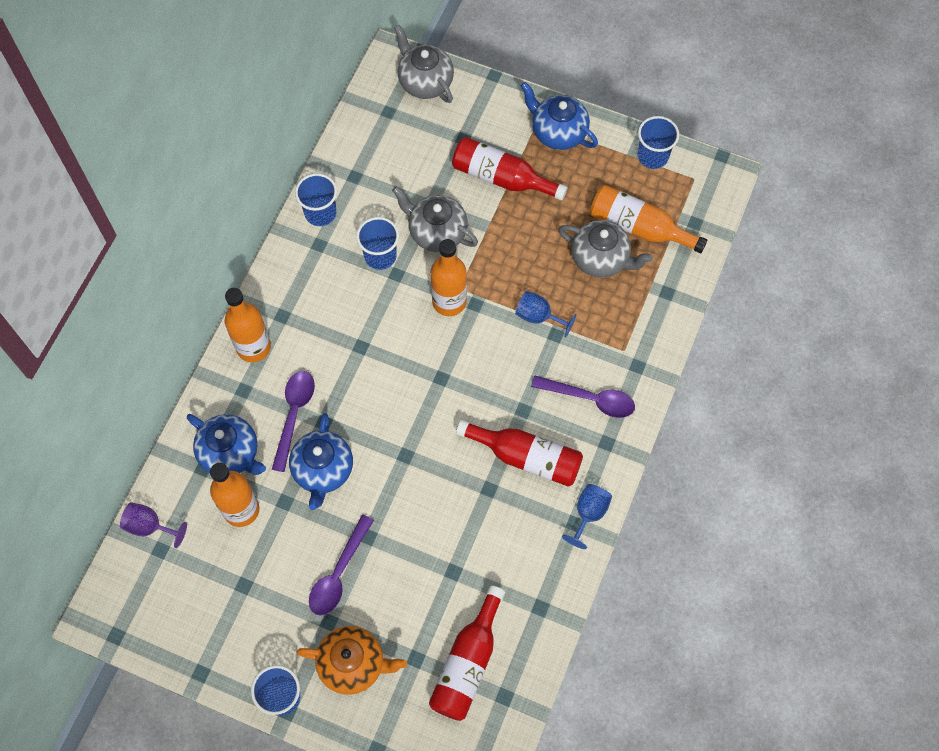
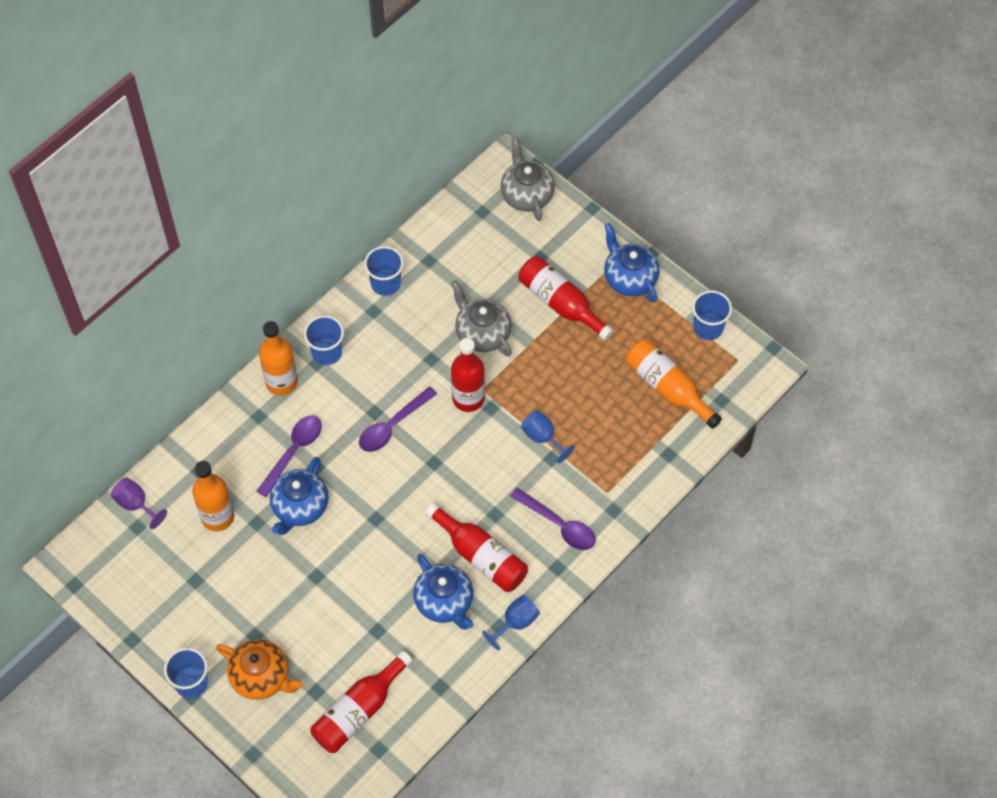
camera: 20 degrees right, 5 degrees down
blue teapot [187,414,266,475] -> blue teapot moved to [413,554,473,629]
purple spoon [309,515,374,615] -> purple spoon moved to [359,387,437,452]
blue cup [356,217,399,270] -> blue cup moved to [304,315,344,365]
orange bottle [430,239,467,316] -> red bottle [451,338,485,412]
grey teapot [559,220,653,278] -> none

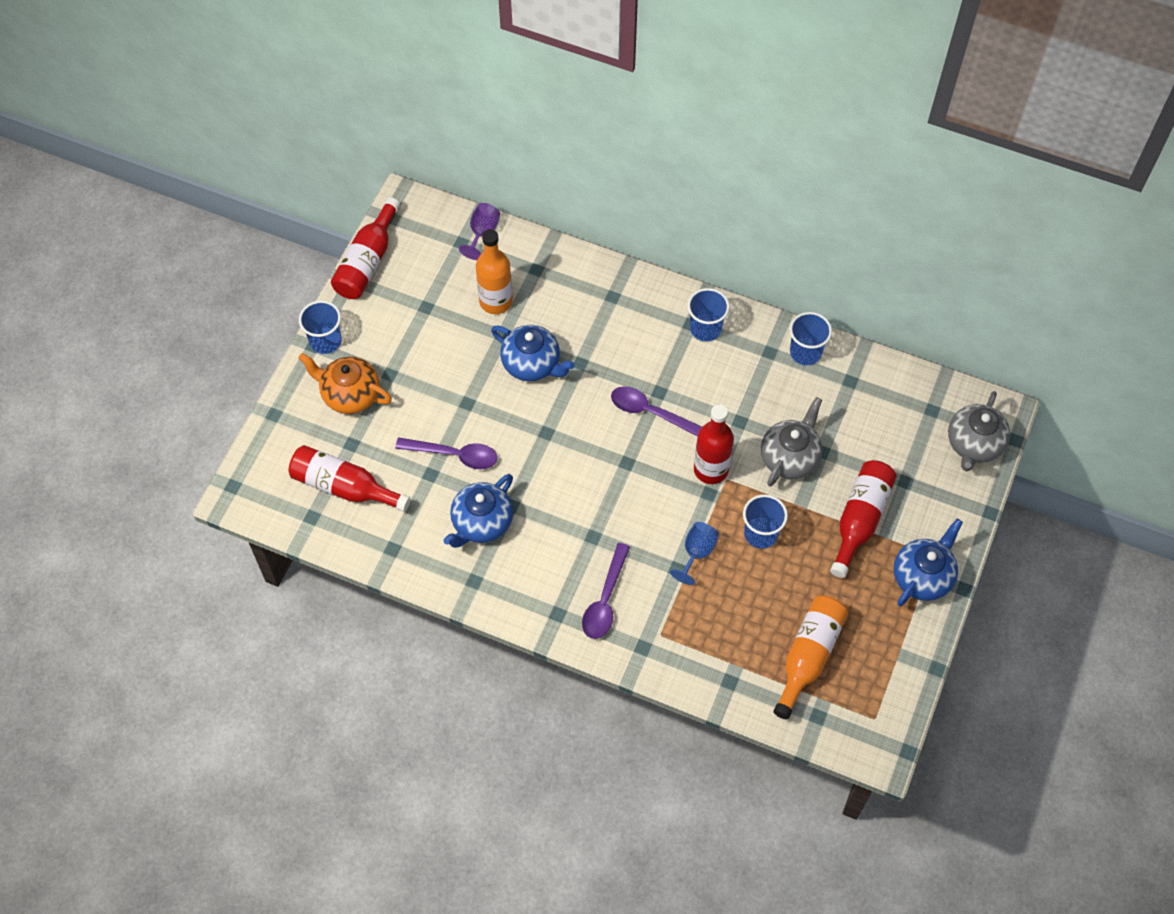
camera: 70 degrees right, 0 degrees up
orange teapot [216,639,303,700] -> orange teapot turned 105 degrees clockwise [298,353,392,414]
purple spoon [256,416,322,497] -> purple spoon moved to [395,438,497,469]
orange bottle [259,321,298,396] -> none
blue teapot [270,457,329,535] -> blue teapot turned 150 degrees counterclockwise [491,325,575,381]
red bottle [425,503,528,592] -> red bottle moved to [331,197,400,299]
blue goblet [482,595,540,651] -> none
grey teapot [501,137,555,221] -> grey teapot turned 150 degrees clockwise [948,391,1010,471]
blue cup [692,290,732,340] -> blue cup moved to [743,494,788,549]

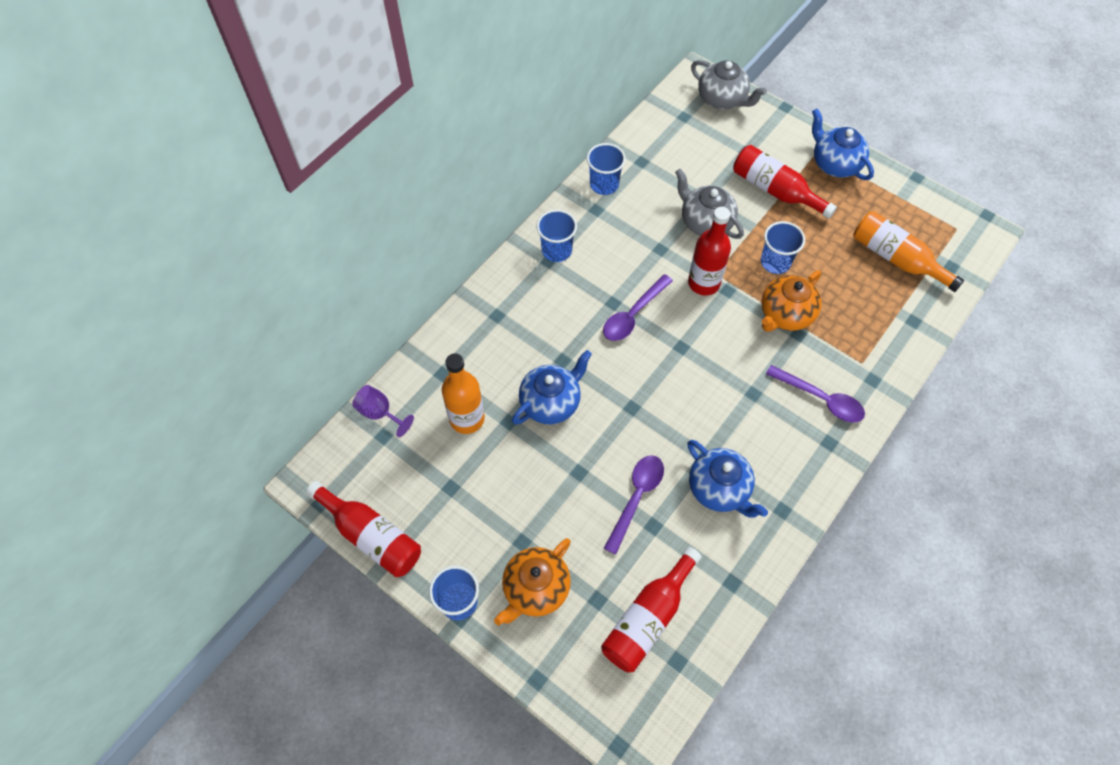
camera: 75 degrees left, 0 degrees up
blue goblet [670,522,719,585] -> orange teapot [761,270,822,332]

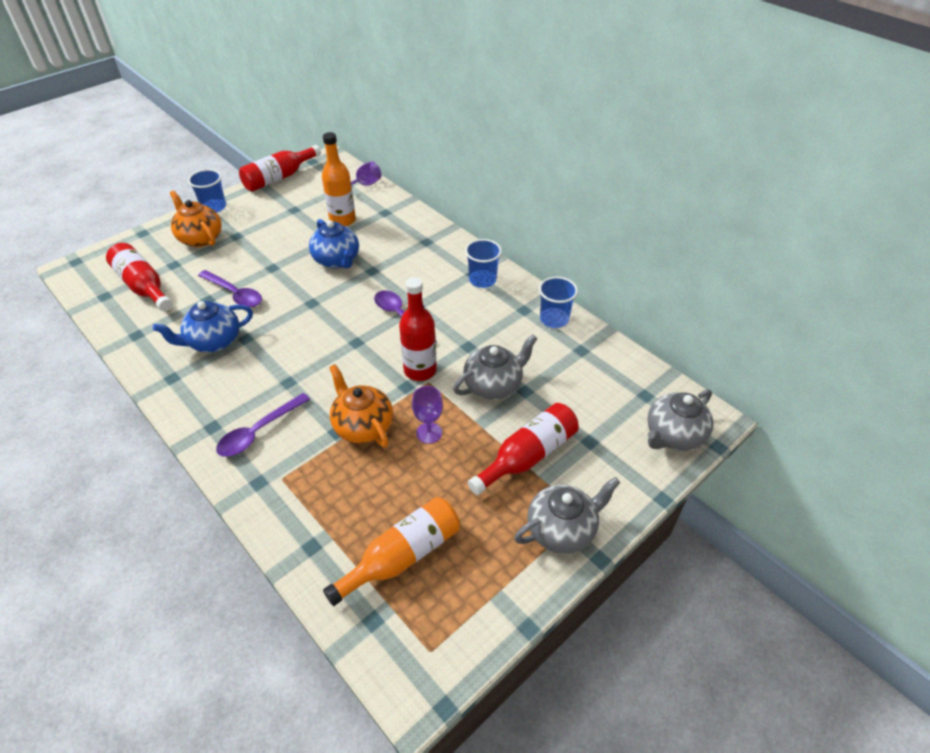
camera: 100 degrees right, 15 degrees down
blue cup [761,221,805,274] -> purple goblet [412,386,443,444]
blue teapot [812,109,874,180] -> grey teapot [514,477,620,554]

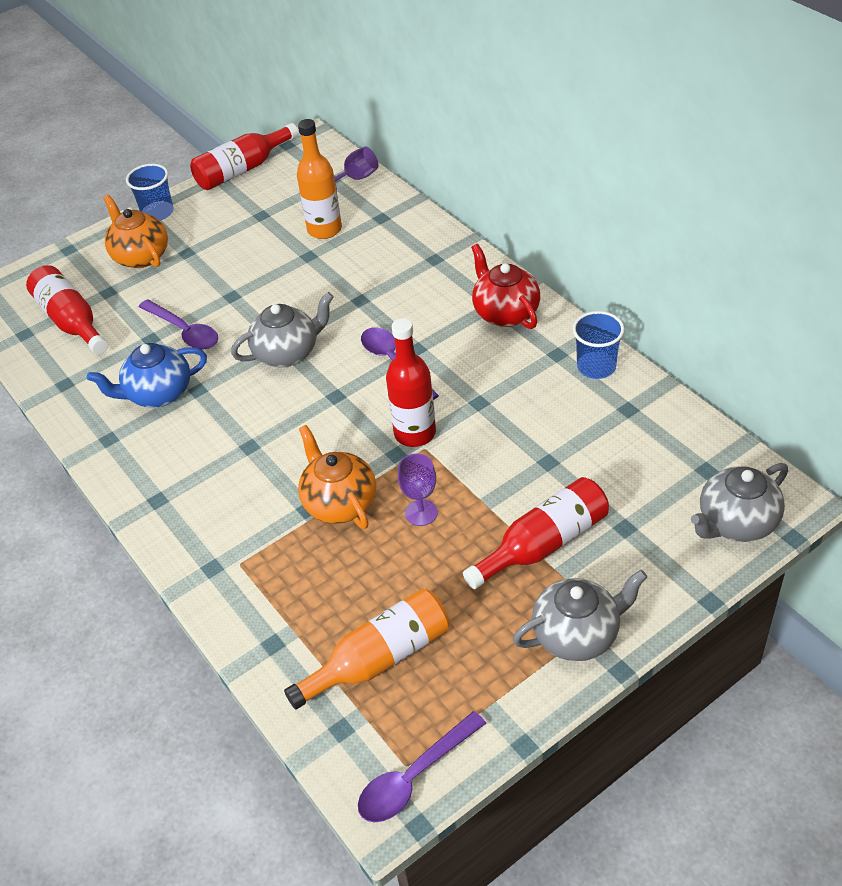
camera: 10 degrees right, 0 degrees up
purple spoon [216,393,310,457] -> purple spoon moved to [358,711,486,822]
blue teapot [309,219,359,269] -> none
grey teapot [453,334,537,400] -> grey teapot moved to [231,292,334,367]
blue cup [465,239,502,288] -> red teapot [471,244,540,329]

